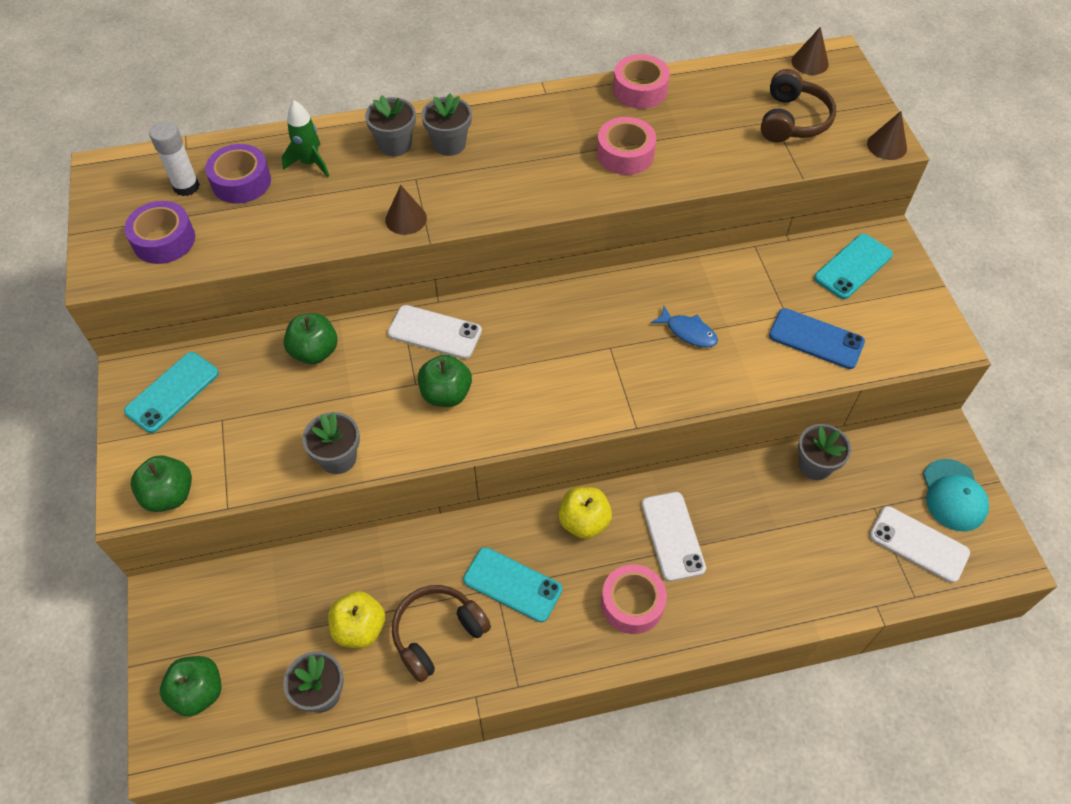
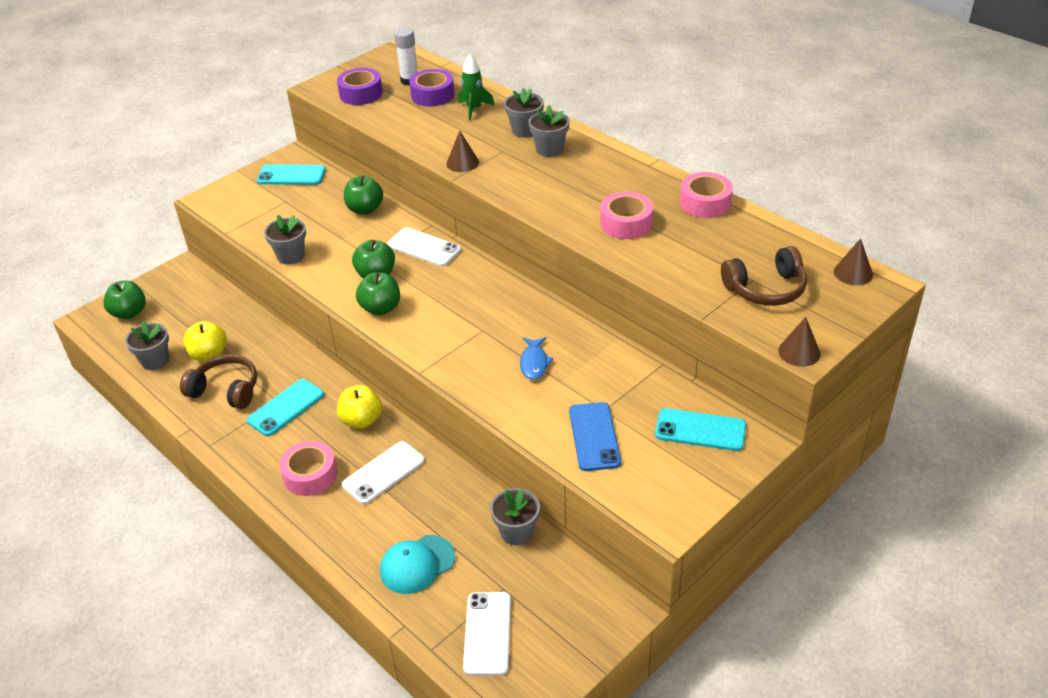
camera: 60 degrees right, 15 degrees down
green apple [131,455,192,512] -> green apple moved to [356,272,400,316]
white phone [388,305,482,359] -> white phone turned 45 degrees counterclockwise [387,227,461,266]
turquoise phone [463,547,562,622] -> turquoise phone turned 45 degrees clockwise [247,379,324,436]
turquoise cap [923,459,989,532] -> turquoise cap moved to [380,535,456,594]

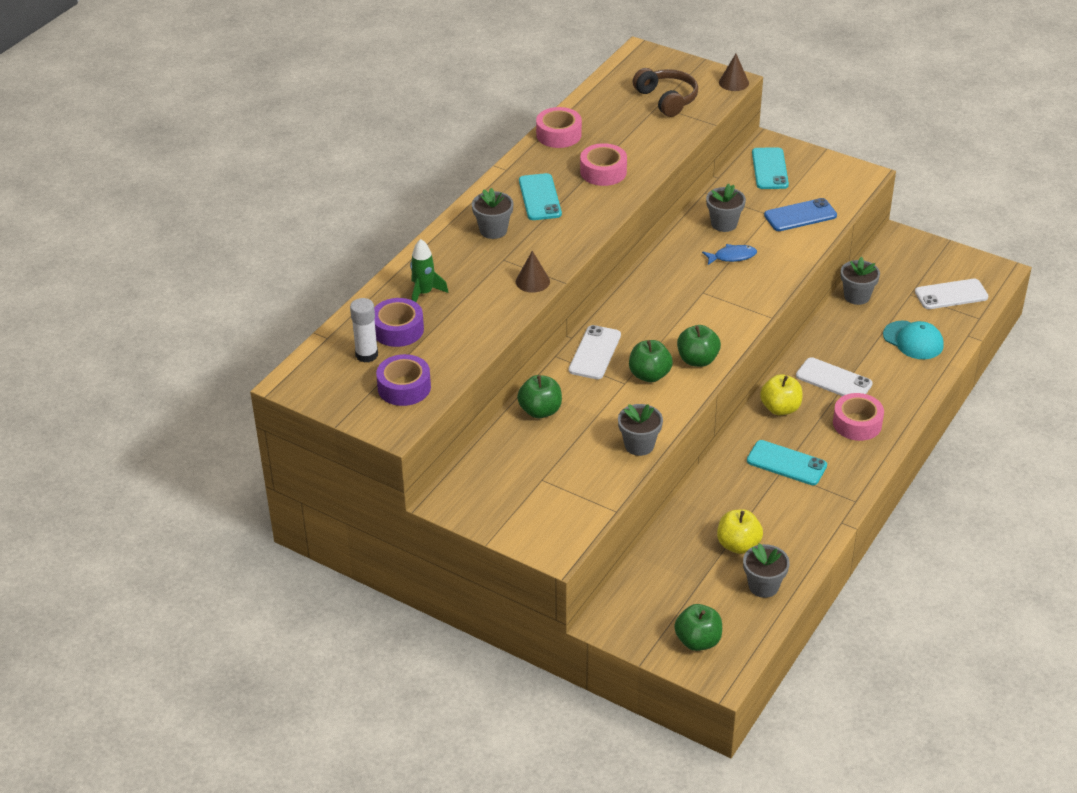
camera: 105 degrees left, 0 degrees up
brown headphones [180,354,257,409] -> none
turquoise phone [257,164,326,185] -> turquoise phone moved to [519,173,562,220]
grey flower pot [504,88,544,138] -> grey flower pot moved to [706,184,746,232]
brown cone [834,238,873,285] -> none

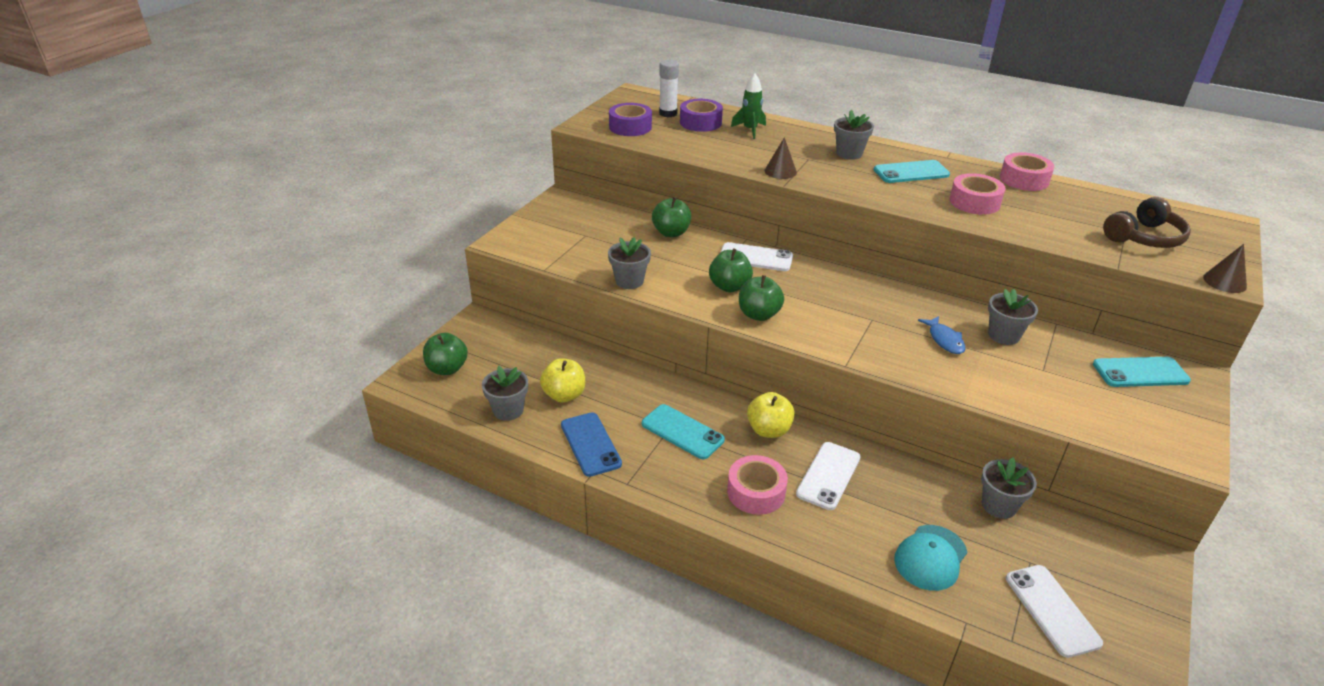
camera: 85 degrees right, 5 degrees down
turquoise phone [747,440,827,485] -> turquoise phone turned 75 degrees counterclockwise [642,404,725,459]
blue phone [764,198,837,231] -> blue phone moved to [561,412,622,477]

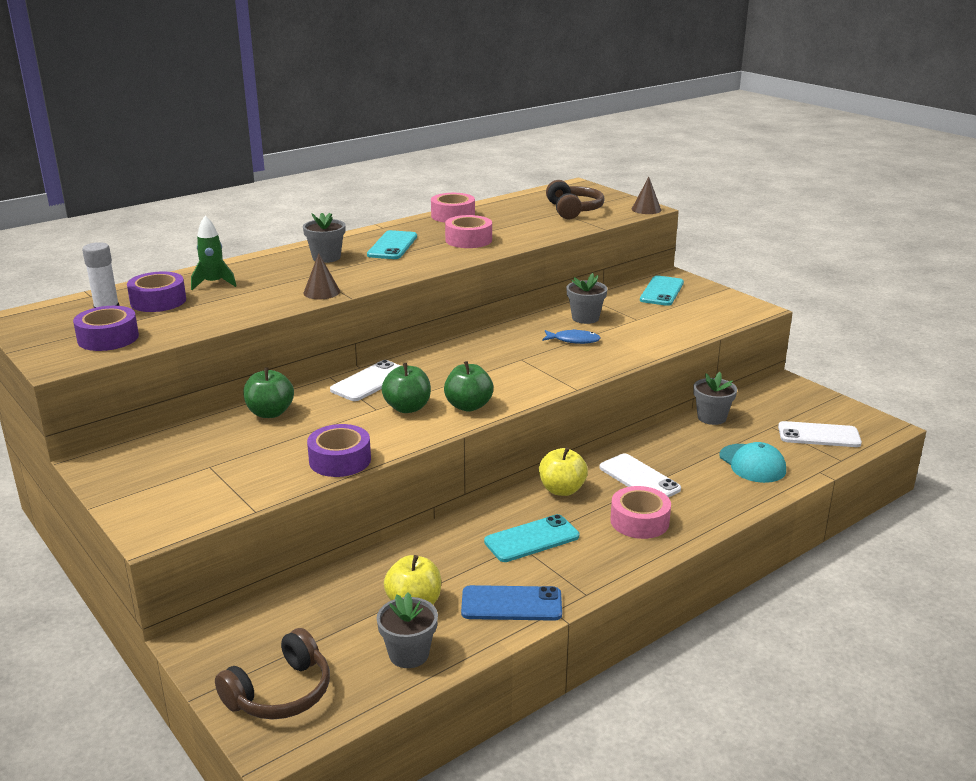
camera: 65 degrees left, 10 degrees down
green apple [423,333,468,375] -> brown headphones [215,628,330,720]
grey flower pot [608,237,651,289] -> purple tape [307,424,371,477]

